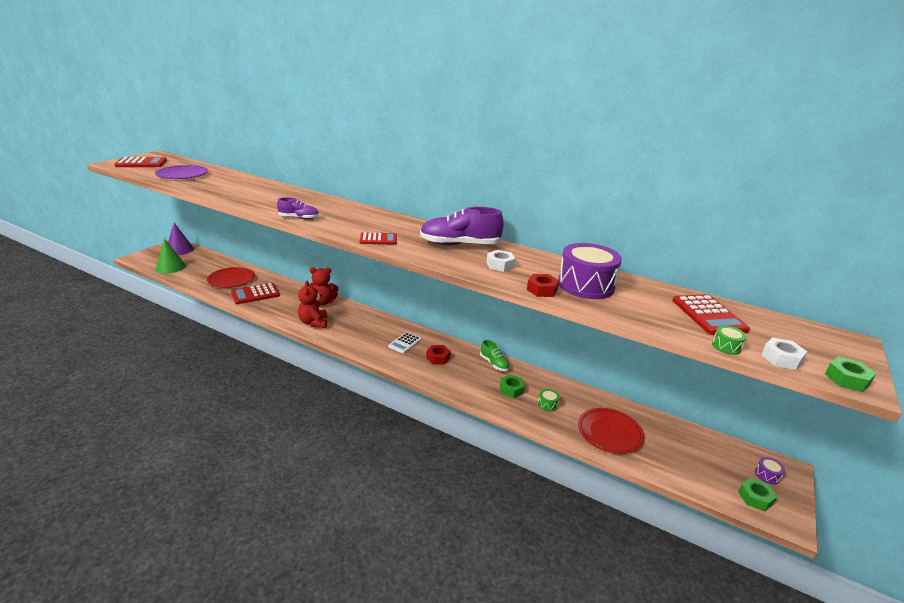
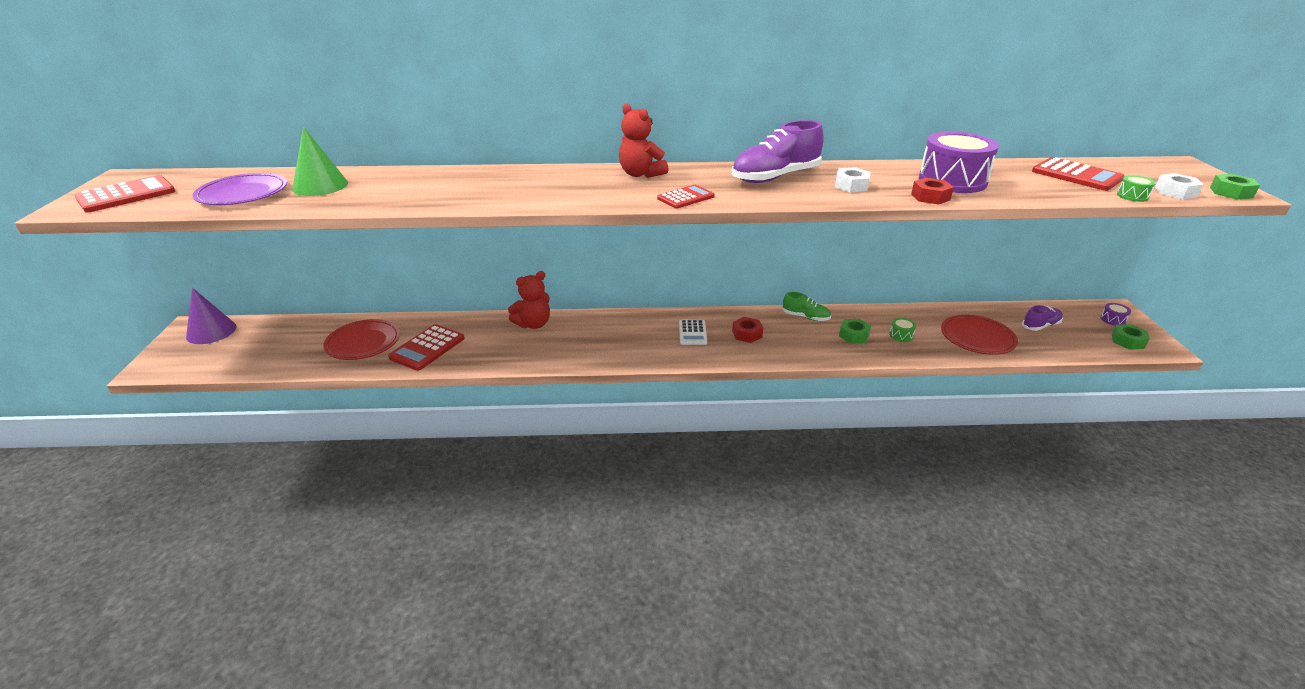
camera: 30 degrees left, 5 degrees up
green cone [155,238,186,273] -> green cone moved to [292,127,348,196]
purple shoe [277,197,319,219] -> purple shoe moved to [1022,305,1063,331]
red teddy bear [298,281,327,328] -> red teddy bear moved to [619,104,669,178]

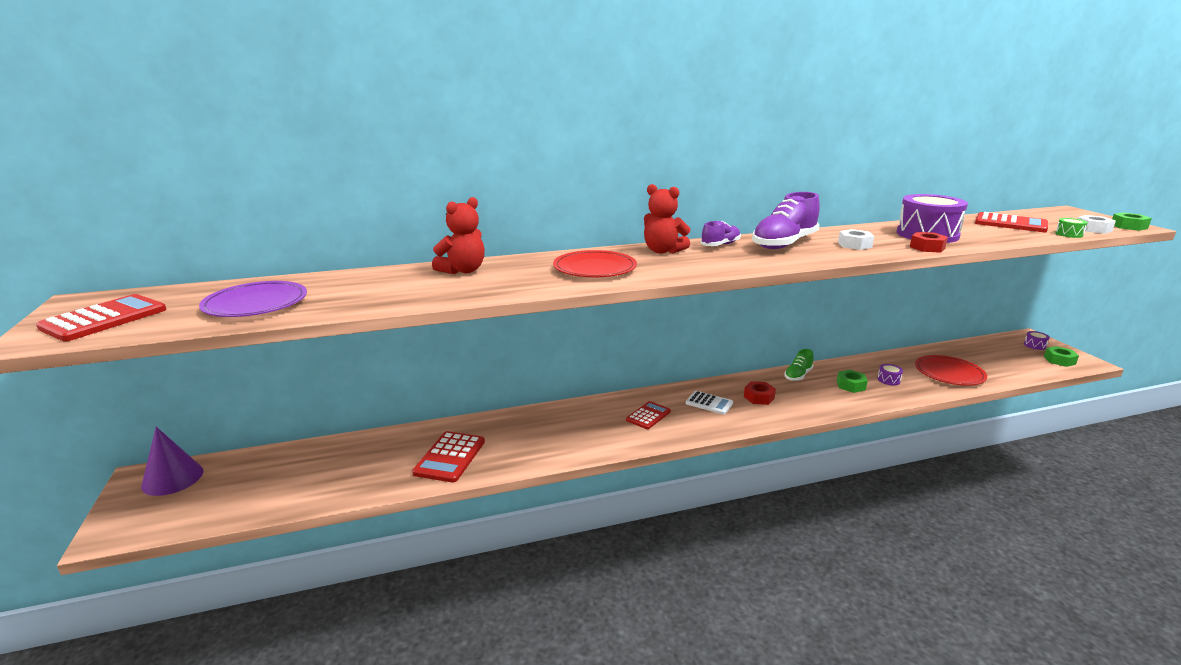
camera: 15 degrees left, 10 degrees down
green cone [292,127,348,196] -> none
red plate [323,319,400,360] -> red plate moved to [553,250,637,277]
red teddy bear [508,271,550,329] -> red teddy bear moved to [432,197,485,274]
red calculator [657,185,715,209] -> red calculator moved to [626,401,671,429]
white calculator [679,320,707,345] -> white calculator turned 45 degrees counterclockwise [686,391,733,415]
green shoe [782,292,831,321] -> green shoe turned 120 degrees clockwise [784,349,814,381]
green drum [889,318,916,342] -> purple drum [877,364,903,385]
purple shoe [1022,305,1063,331] -> purple shoe moved to [701,221,741,246]

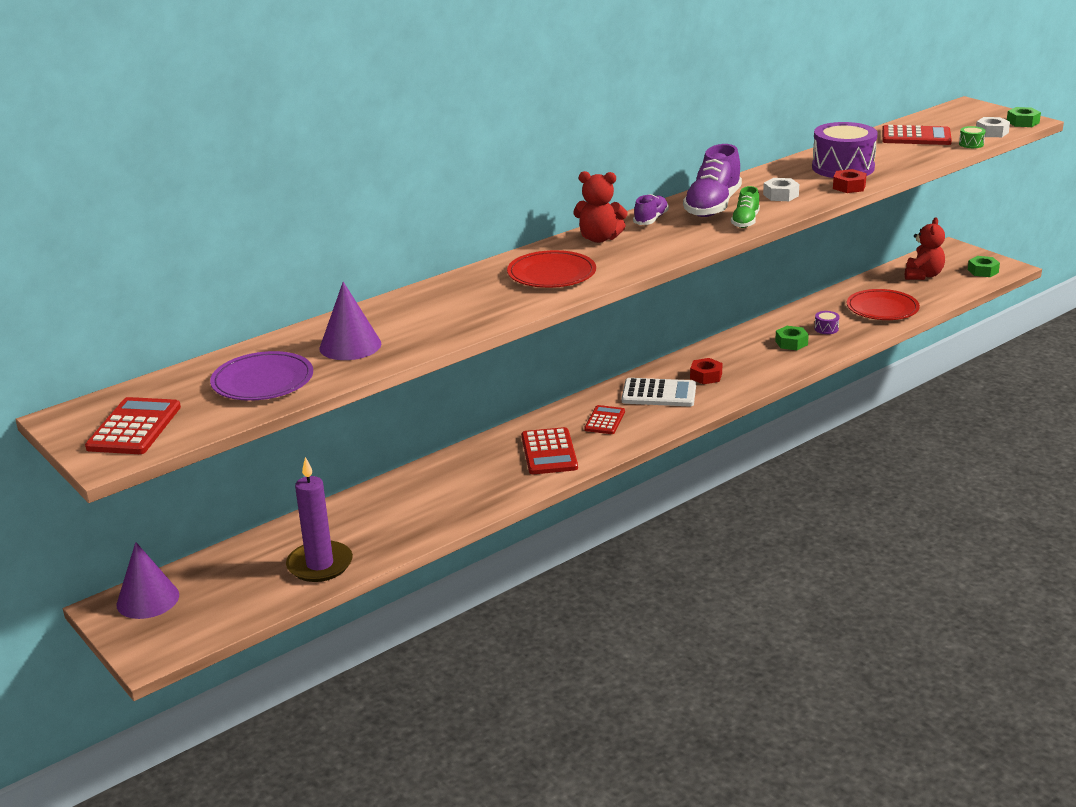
camera: 20 degrees left, 5 degrees up
red calculator [412,431,485,483] -> red calculator moved to [521,427,578,474]
red teddy bear [432,197,485,274] -> red teddy bear moved to [905,217,945,280]
white calculator [686,391,733,415] -> white calculator [622,378,696,406], size x1.53
green shoe [784,349,814,381] -> green shoe moved to [731,186,760,228]
purple drum [1024,331,1050,350] -> none
none -> purple candle [286,457,353,582]
none -> purple cone [319,282,381,360]

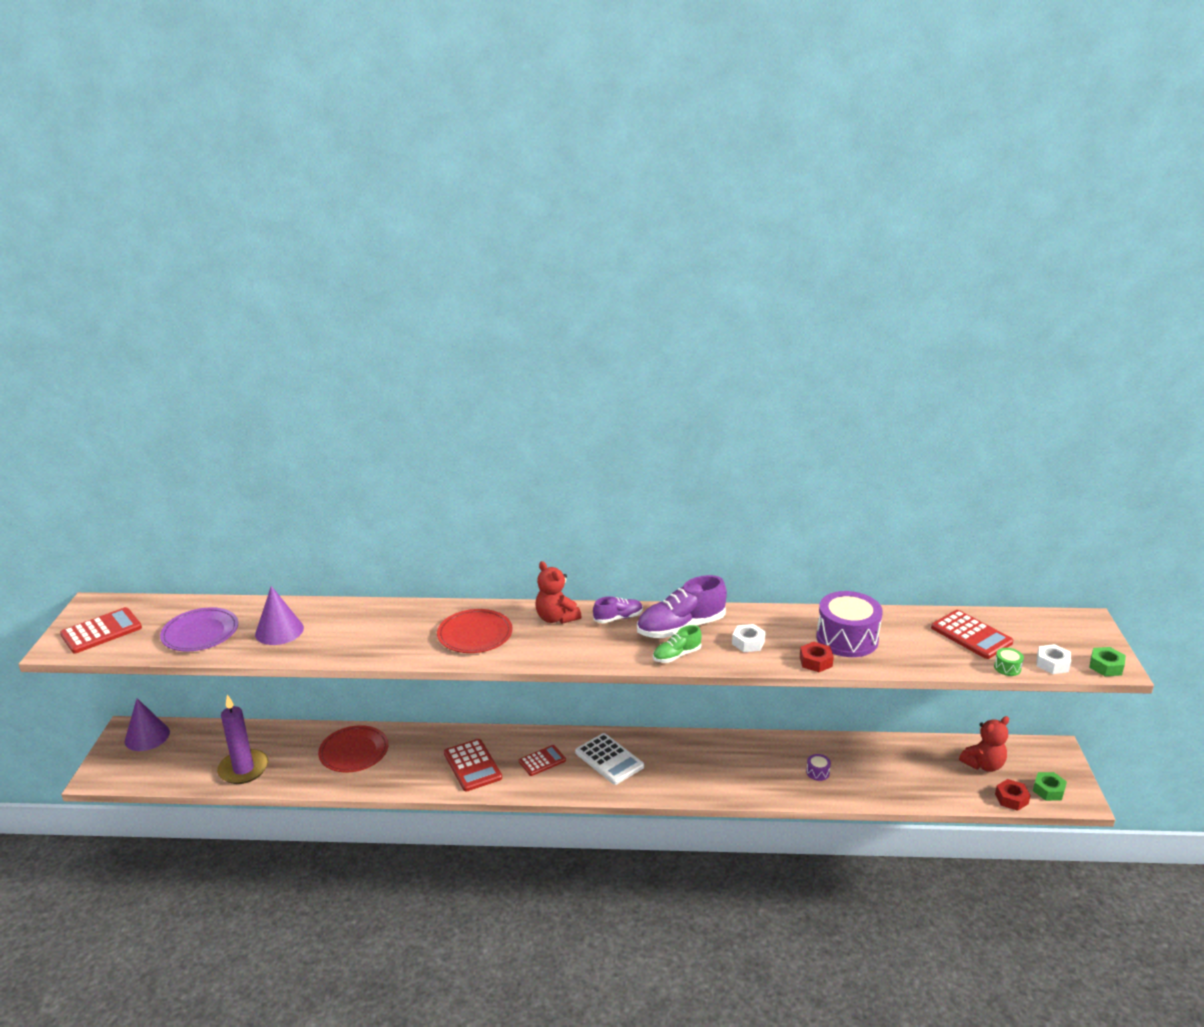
camera: 40 degrees right, 0 degrees up
red calculator [521,427,578,474] -> red calculator turned 60 degrees counterclockwise [444,739,502,792]
red nut [690,358,722,384] -> red nut moved to [995,779,1031,811]
green nut [775,326,809,350] -> none
red plate [847,289,920,320] -> red plate moved to [318,725,389,772]

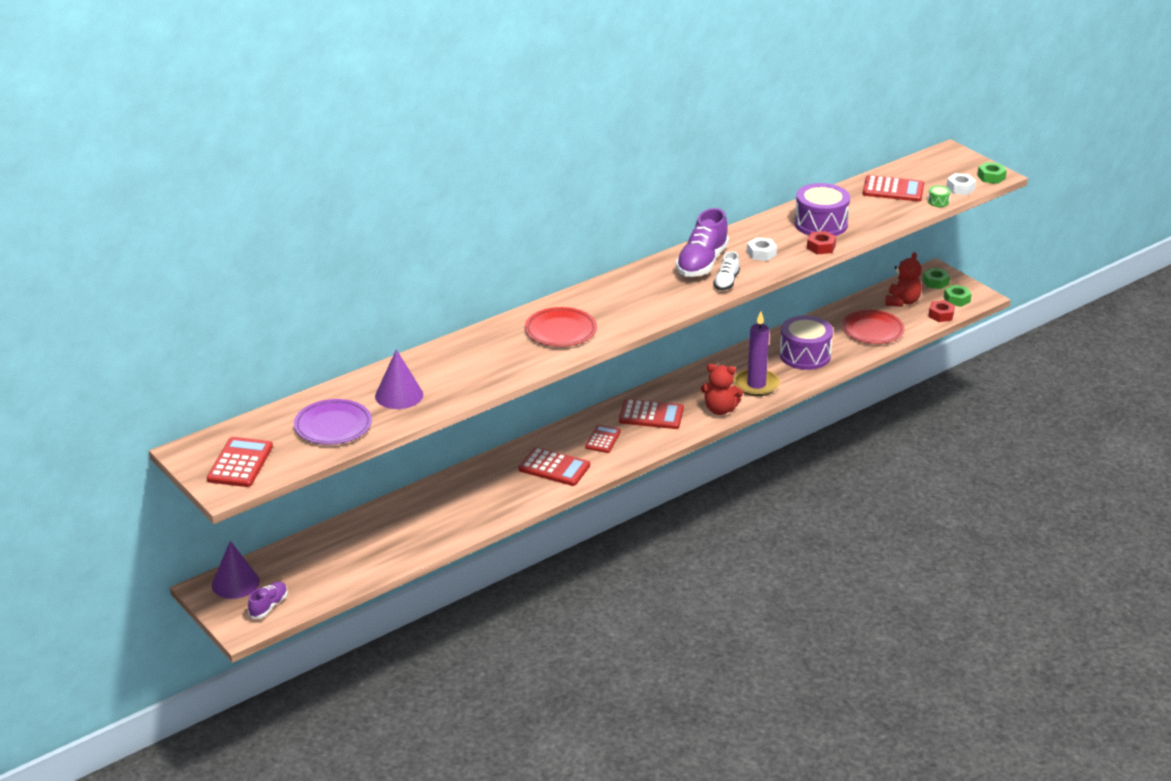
camera: 40 degrees left, 5 degrees up
purple candle [217,695,268,784] -> purple candle moved to [734,312,780,396]
red plate [318,725,389,772] -> red plate moved to [841,310,904,344]
red teddy bear [535,561,581,624] -> red teddy bear moved to [701,364,743,415]
white calculator [575,733,644,785] -> red calculator [619,399,684,429]
purple shoe [593,596,643,623] -> purple shoe moved to [248,581,288,619]
green shoe [653,625,701,663] -> white shoe [713,251,740,290]
purple drum [806,754,831,781] -> purple drum [779,316,833,370], size x2.46
none -> green nut [923,268,950,289]

